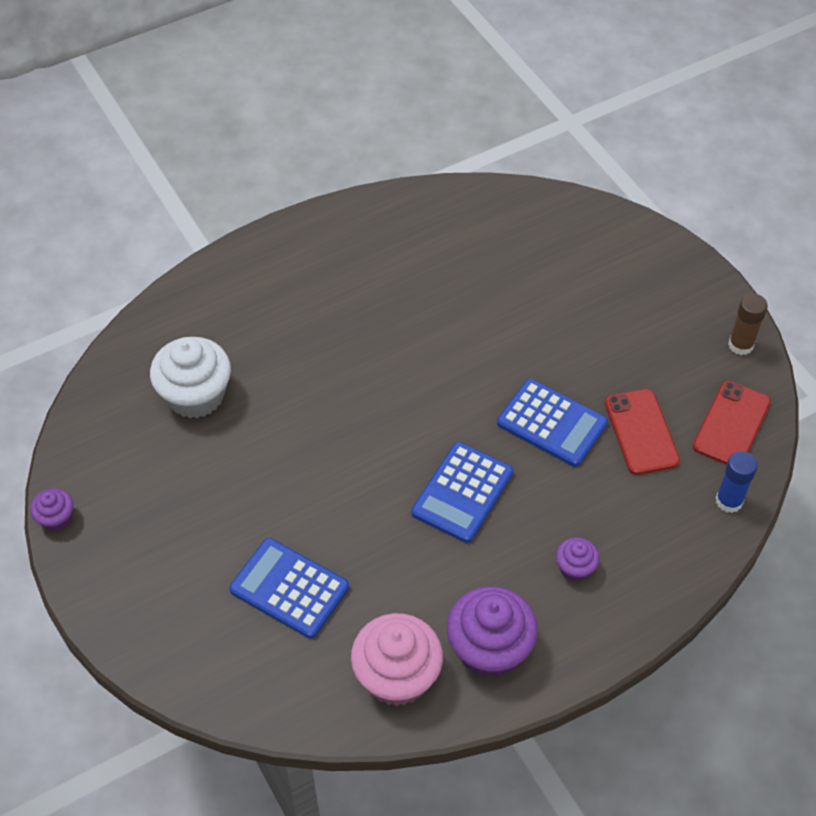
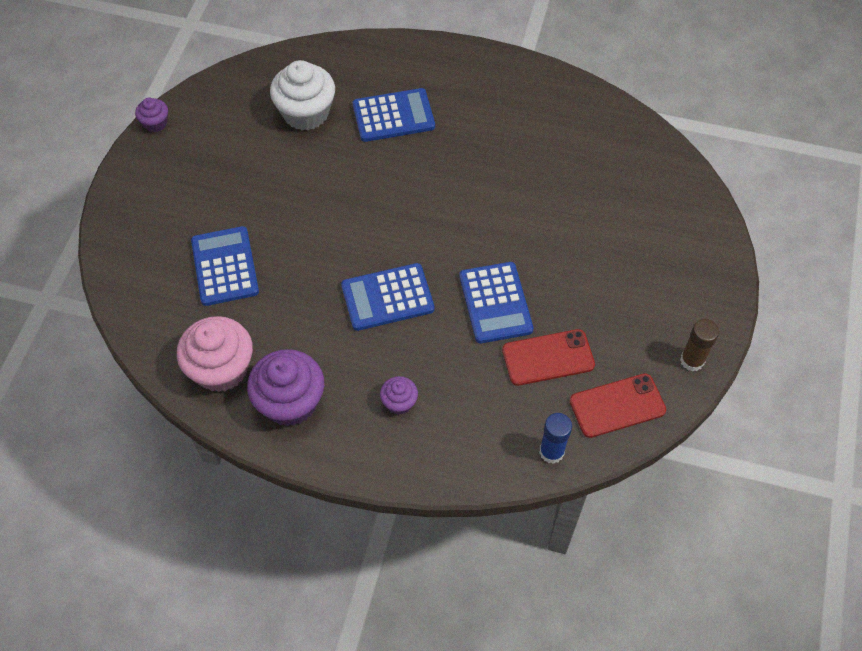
camera: 45 degrees right, 5 degrees up
red phone [605,389,680,475] -> red phone turned 45 degrees clockwise [502,329,595,386]
none -> blue calculator [353,88,435,142]

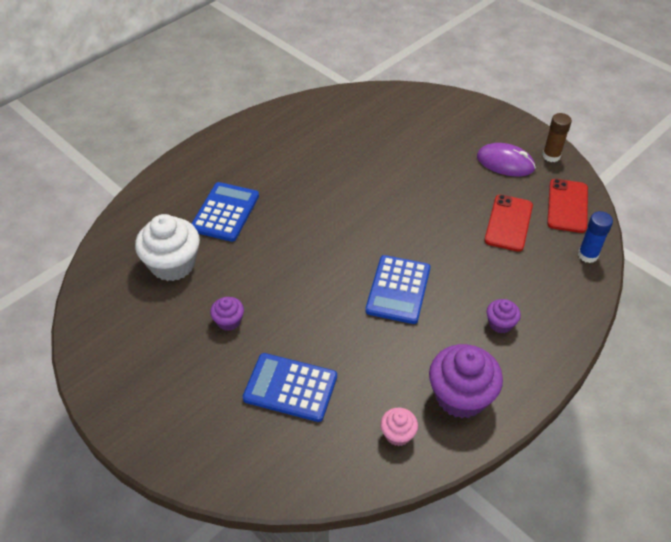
camera: 60 degrees left, 10 degrees down
purple cupcake [135,98,168,132] -> purple cupcake moved to [210,297,244,331]
pink cupcake [177,316,253,392] -> pink cupcake [380,408,418,446], size x0.50
blue calculator [459,262,534,343] -> none
none -> purple mouse [477,143,536,176]

